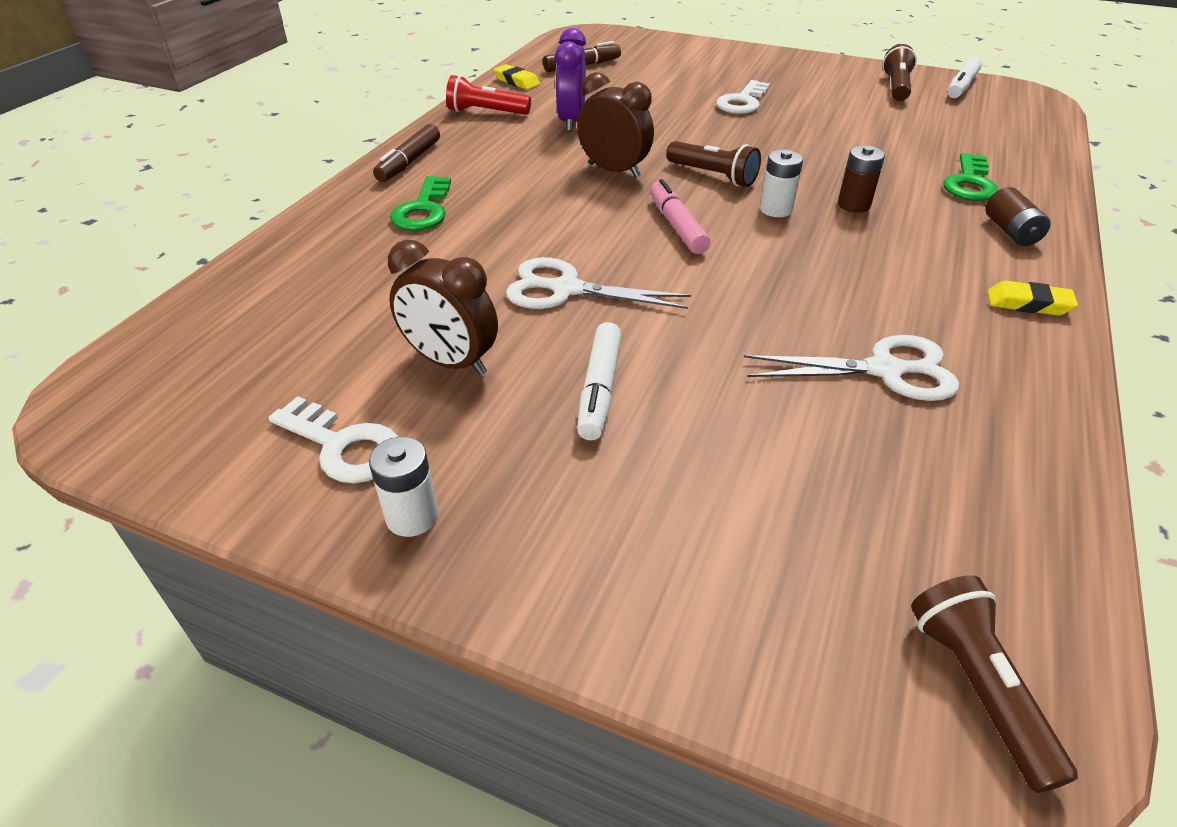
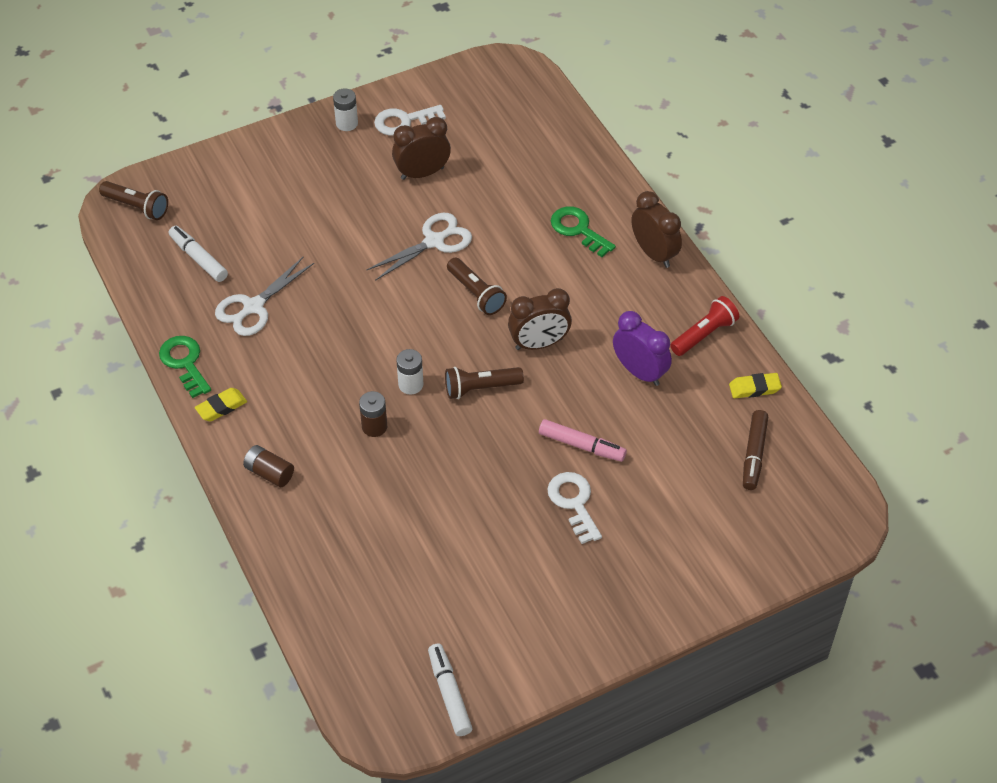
camera: 130 degrees right, 10 degrees up
brown marker [373,124,440,182] -> brown clock [632,191,682,268]
white marker [577,322,622,440] -> white marker moved to [169,226,228,282]
pink marker [650,179,710,254] -> pink marker moved to [539,419,627,462]
brown flashlight [882,44,917,101] -> brown flashlight moved to [447,258,507,315]
green key [943,153,998,201] -> green key moved to [159,336,211,398]

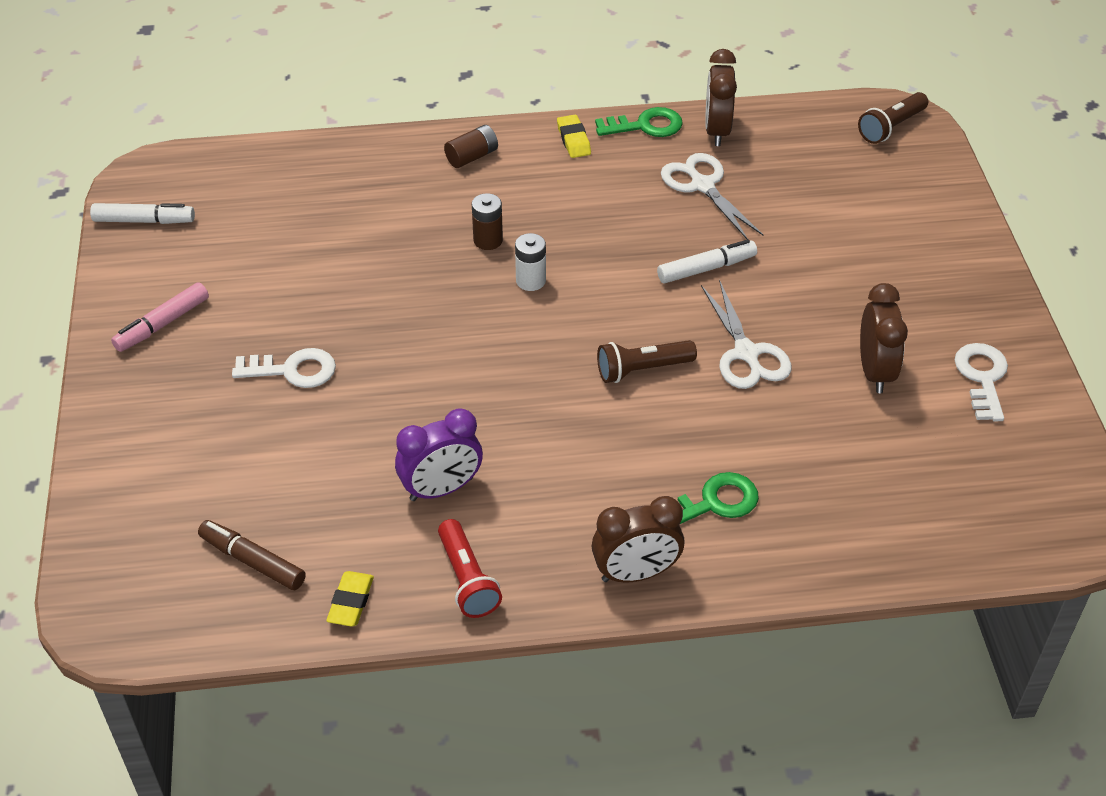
camera: 110 degrees right, 5 degrees down
white marker [169,226,228,282] -> white marker moved to [657,239,757,283]
white battery [333,88,358,131] -> none
brown flashlight [445,367,524,399] -> none
brown clock [508,288,572,350] -> brown clock moved to [705,49,737,146]
pink marker [539,419,627,462] -> pink marker moved to [111,282,209,352]

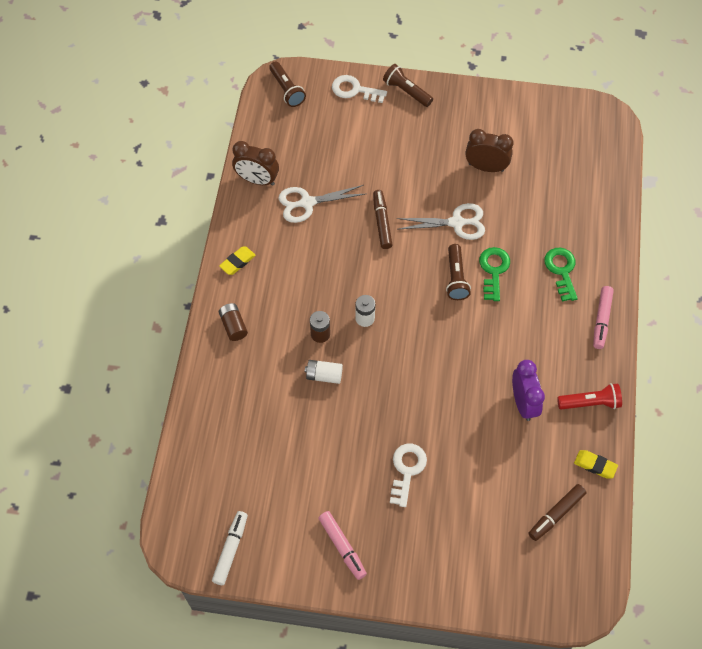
camera: 75 degrees left, 15 degrees up
yellow eraser [557,115,591,158] -> yellow eraser turned 45 degrees counterclockwise [219,247,256,275]
brown clock [592,496,685,583] -> pink marker [593,286,614,349]
green key [595,107,683,137] -> green key moved to [479,247,510,301]
white marker [657,239,757,283] -> brown marker [373,190,393,249]
white key [955,343,1008,421] -> white key moved to [332,75,387,103]
none -> white battery [305,360,343,384]
none -> brown flashlight [383,64,433,107]

